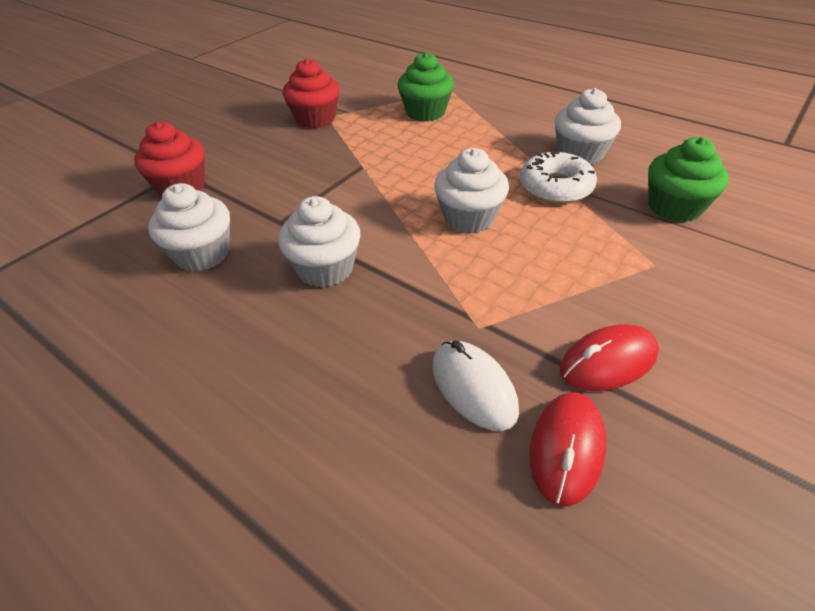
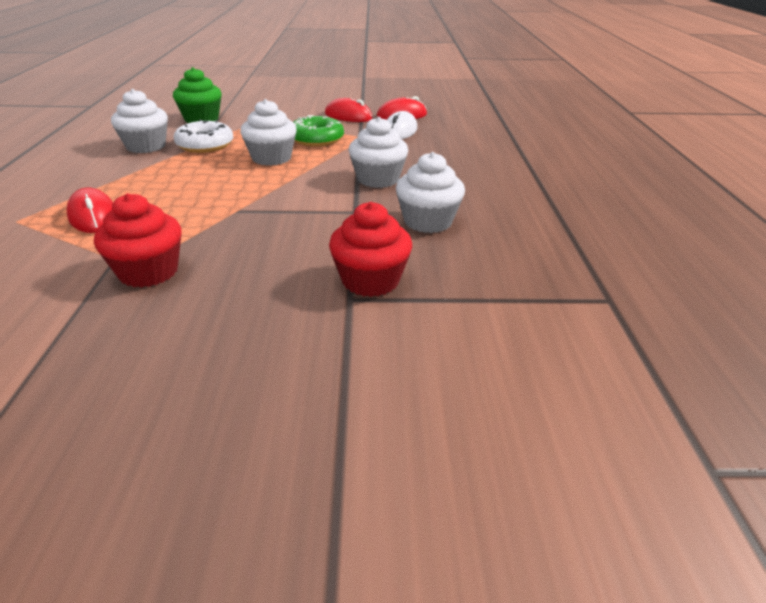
camera: 130 degrees left, 10 degrees down
green cupcake [398,52,454,122] -> red mouse [67,187,113,233]
none -> green donut [293,115,344,147]

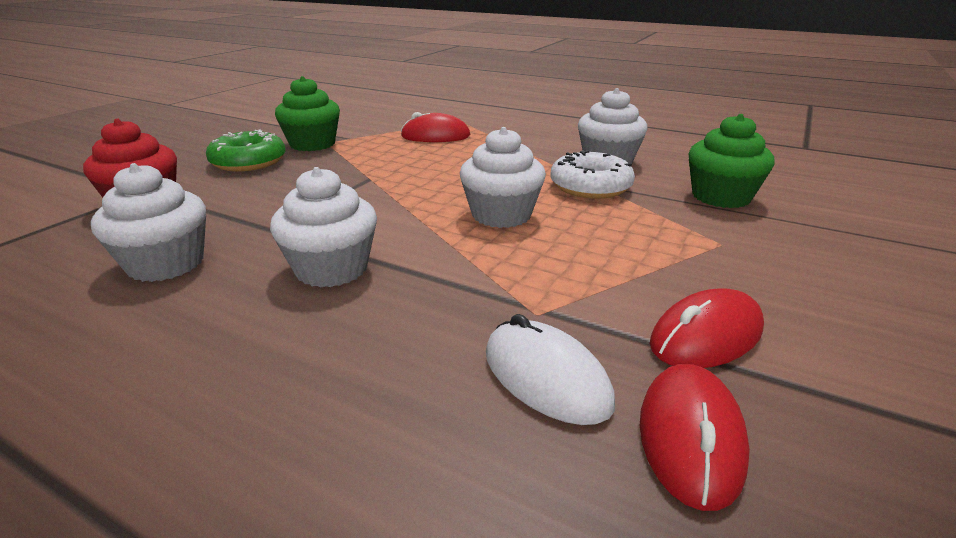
camera: 120 degrees right, 5 degrees down
red cupcake [94,193,182,288] -> green cupcake [275,76,340,151]
green donut [293,115,344,147] -> green donut moved to [206,130,286,171]

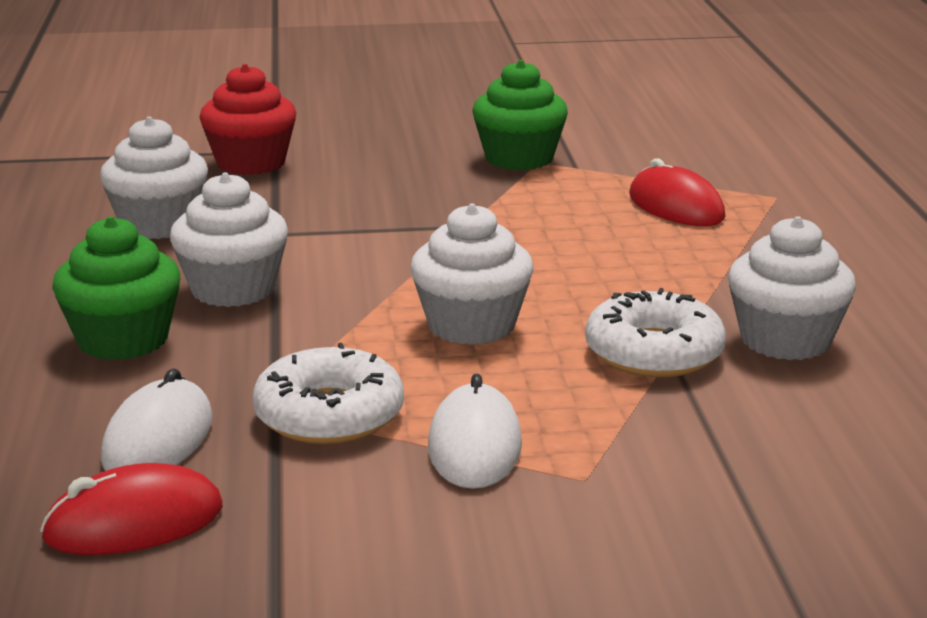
camera: 55 degrees right, 5 degrees down
green donut [206,130,286,171] -> none
red mouse [650,288,764,368] -> none
green cupcake [689,114,774,208] -> green cupcake moved to [52,216,180,360]
none -> white donut [253,343,404,444]
none -> white mouse [428,374,522,489]

